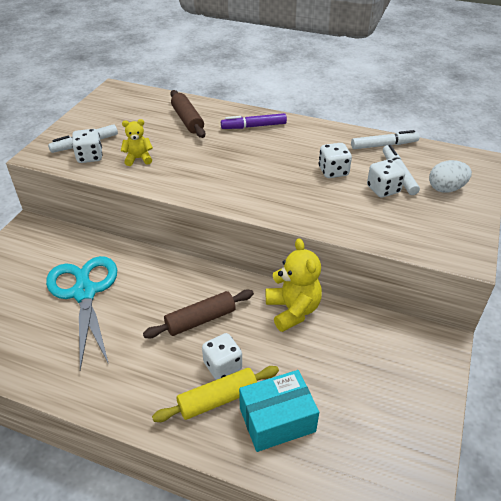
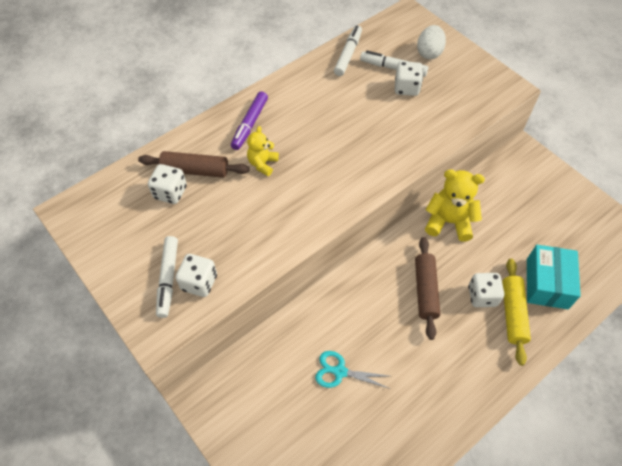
camera: 60 degrees left, 15 degrees up
turquoise scissors [46,256,117,370] -> turquoise scissors [315,351,390,389], size x0.50
yellow teddy bear [121,119,153,166] -> yellow teddy bear moved to [247,126,279,176]
white dice [319,143,352,178] -> white dice moved to [148,164,187,204]

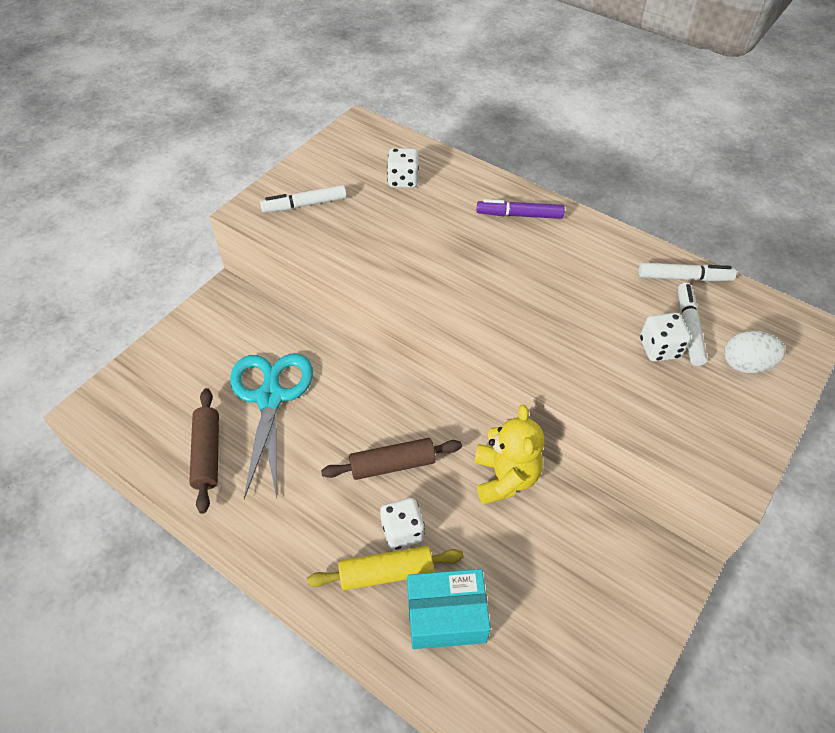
camera: 75 degrees right, 5 degrees down
brown rolling pin [138,151,250,178] -> brown rolling pin moved to [189,388,219,514]
white dice [176,254,217,297] -> none
yellow teddy bear [247,126,279,176] -> none
turquoise scissors [315,351,390,389] -> turquoise scissors [230,353,313,499], size x1.98

